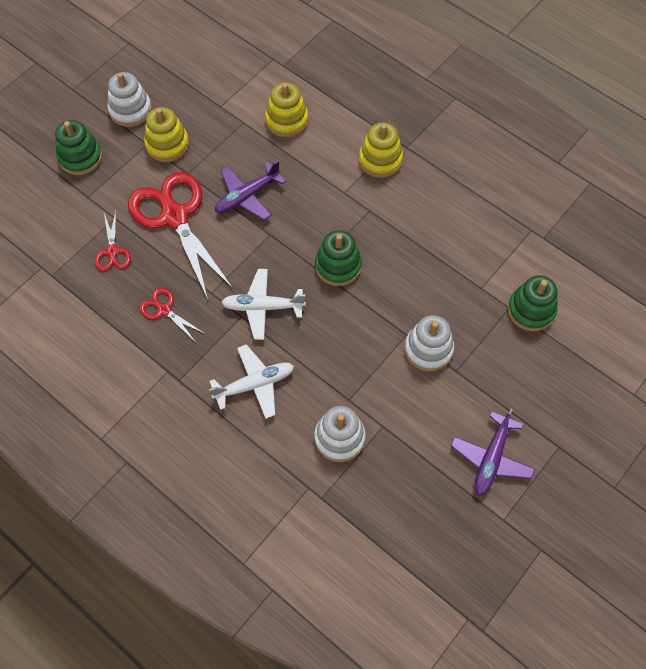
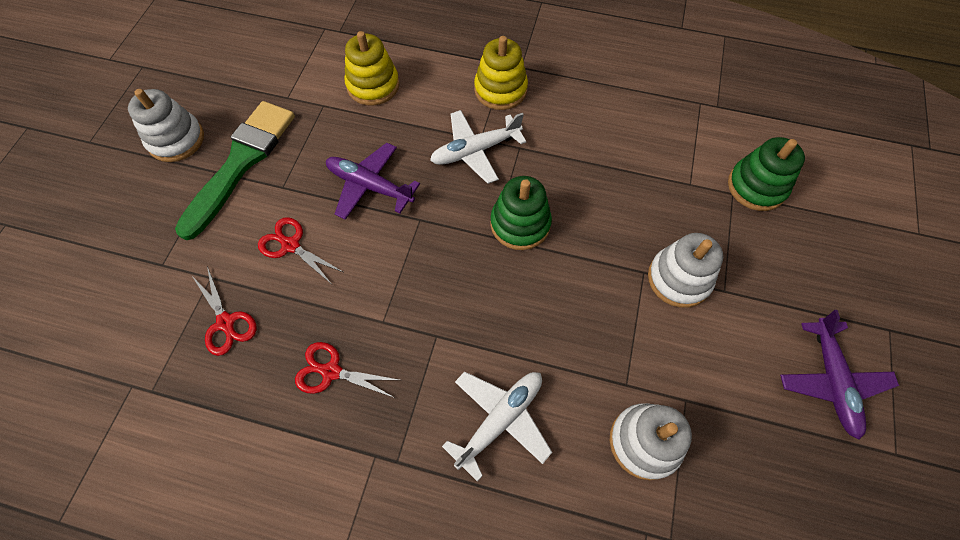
camera: 25 degrees left, 0 degrees up
green stacking toy [55,120,102,175] -> none
red scissors [128,172,233,299] -> red scissors [258,217,343,283], size x0.46
yellow stacking toy [144,107,189,162] -> green brush [175,101,295,240]
purple plane [215,161,286,220] -> purple plane turned 90 degrees clockwise [326,143,420,220]
white plane [221,269,306,340] -> white plane moved to [430,110,527,184]

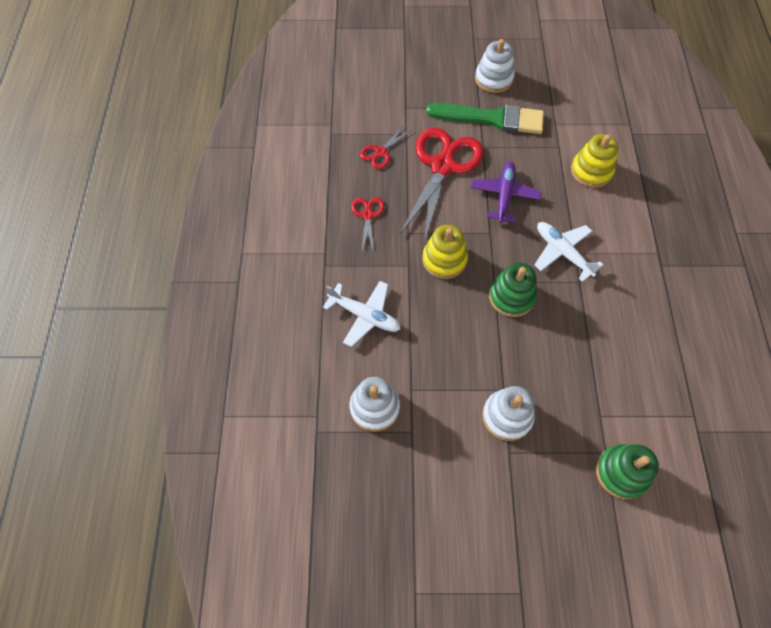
camera: 75 degrees right, 0 degrees up
red scissors [258,217,343,283] -> red scissors [400,127,483,242], size x2.15
yellow stacking toy [474,36,528,110] -> yellow stacking toy moved to [422,225,468,279]
purple plane [780,310,899,440] -> none

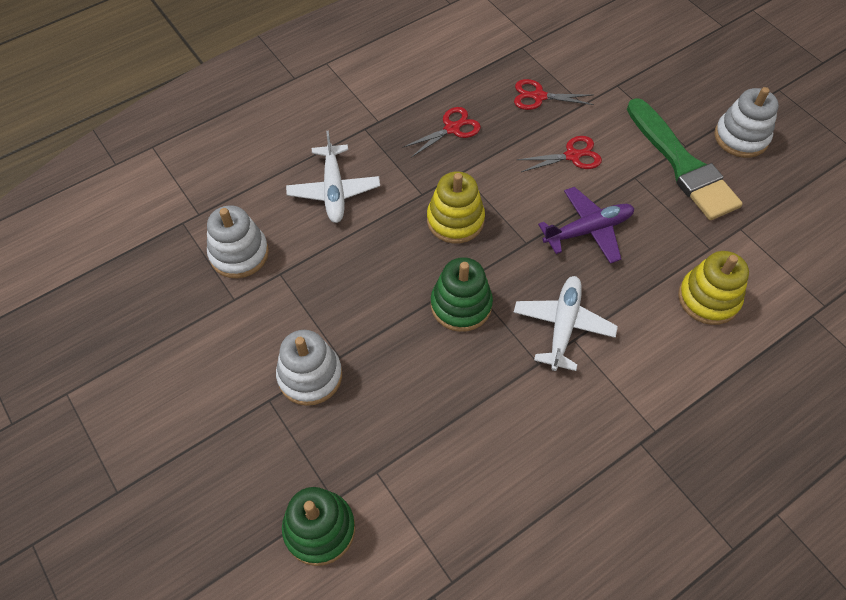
camera: 55 degrees right, 5 degrees down
red scissors [400,127,483,242] -> red scissors [516,136,602,172], size x0.46

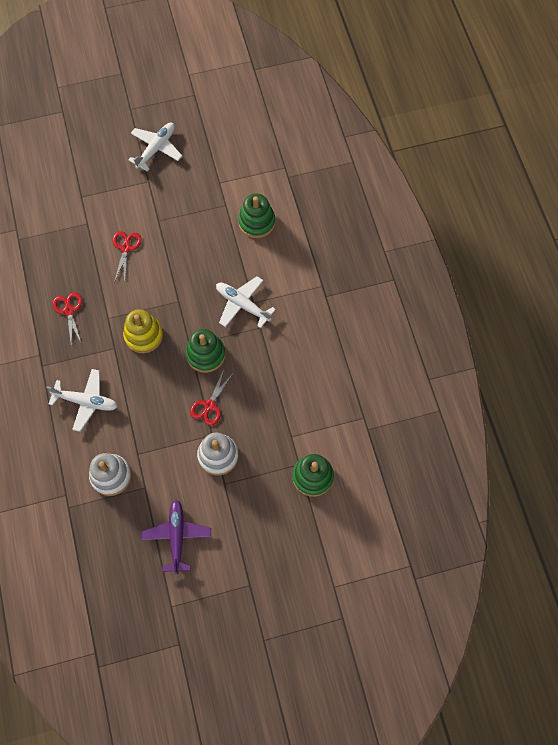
camera: 70 degrees left, 10 degrees up
red scissors [514,79,594,110] -> red scissors moved to [190,370,232,426]
purple plane [538,187,634,264] -> purple plane moved to [142,500,211,574]
green brush [627,98,743,220] -> none
yellow stacking toy [678,251,749,325] -> green stacking toy [238,194,275,238]
white stacking toy [714,87,779,158] -> white plane [128,123,182,171]

